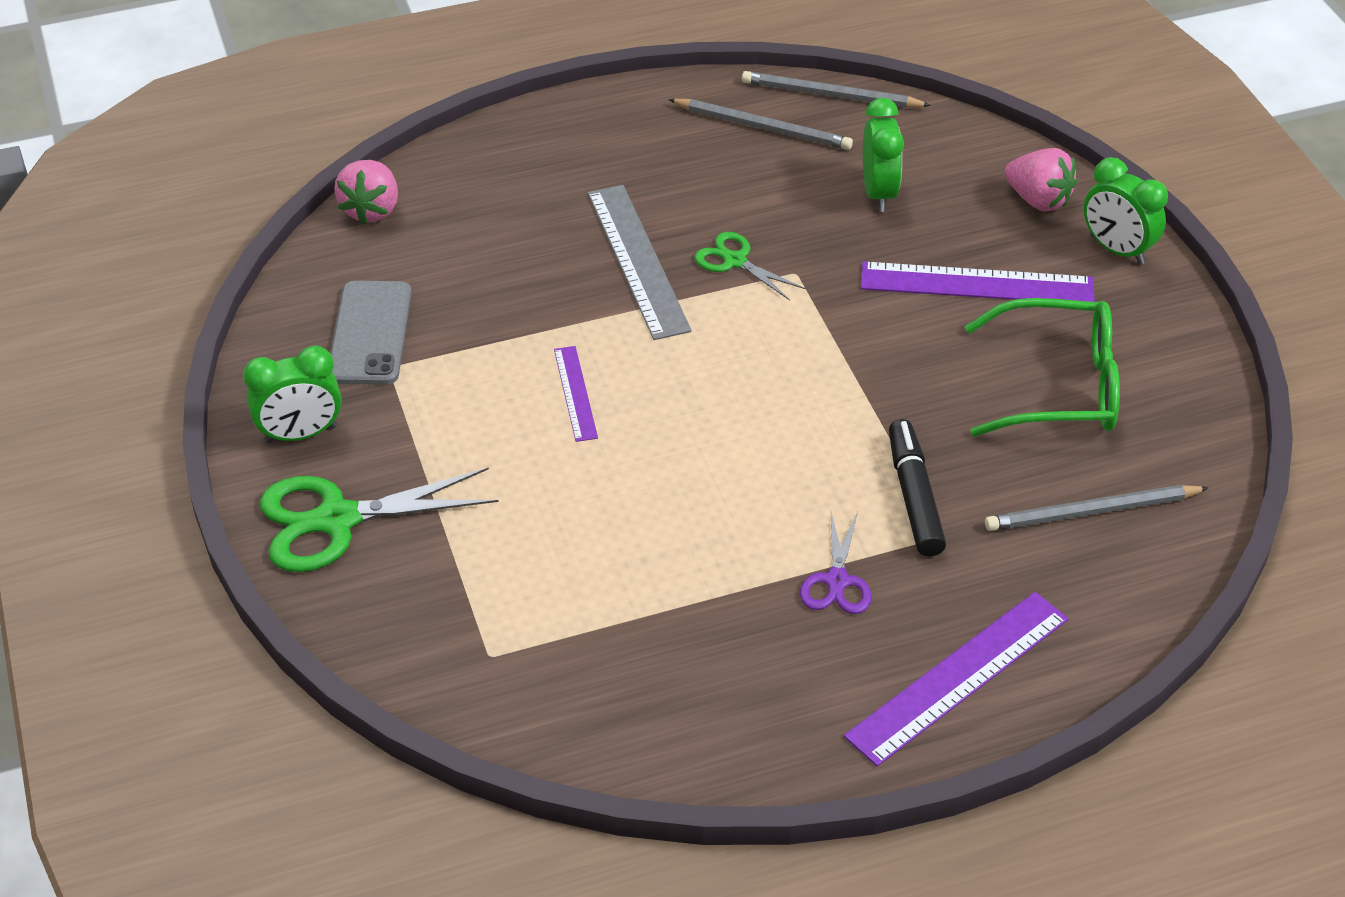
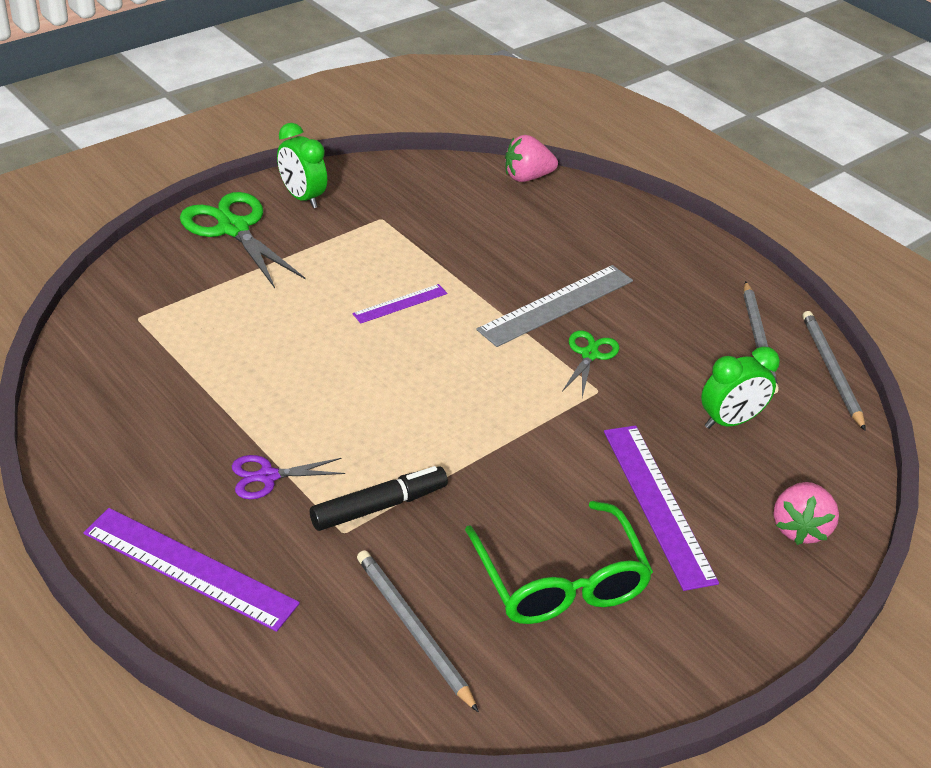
camera: 65 degrees right, 5 degrees down
grey phone [330,281,412,385] -> none
green clock [1084,157,1168,265] -> none

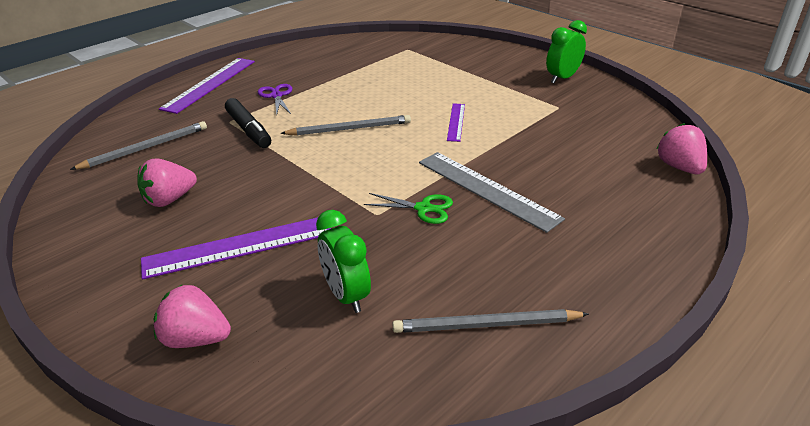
camera: 90 degrees right, 5 degrees down
green scissors [180,192,306,288] -> none
purple ruler [352,284,448,323] -> purple ruler turned 45 degrees clockwise [447,103,465,142]
green glasses [465,501,653,624] -> pink strawberry [137,158,197,207]
grey pencil [802,311,866,431] -> grey pencil moved to [280,115,411,136]

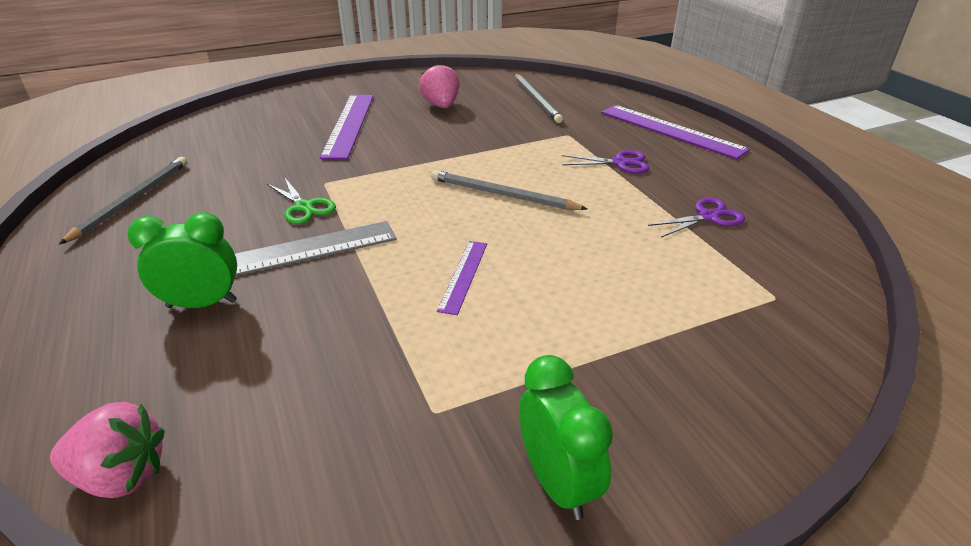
camera: 110 degrees right, 0 degrees up
pink strawberry [153,285,231,348] -> none
black marker [225,98,271,148] -> none
grey pencil [280,115,411,136] -> grey pencil turned 105 degrees clockwise [431,170,587,210]
green clock [316,210,371,313] -> green clock moved to [127,212,237,308]
green scissors [364,193,453,224] -> green scissors turned 75 degrees counterclockwise [267,177,336,224]
purple ruler [447,103,465,142] -> purple ruler turned 75 degrees clockwise [437,241,487,315]
none -> purple scissors [648,198,745,237]

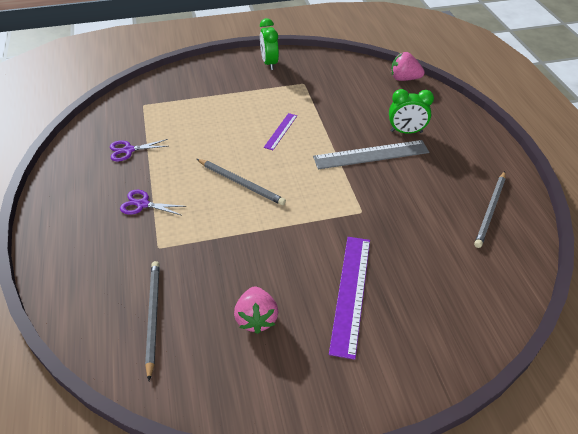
camera: 170 degrees left, 10 degrees up
green scissors [267,177,336,224] -> none
purple ruler [601,105,750,159] -> none

